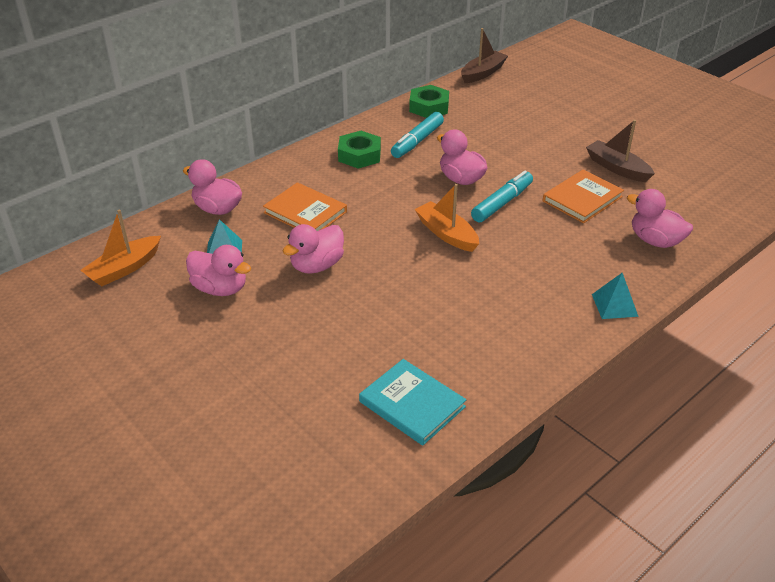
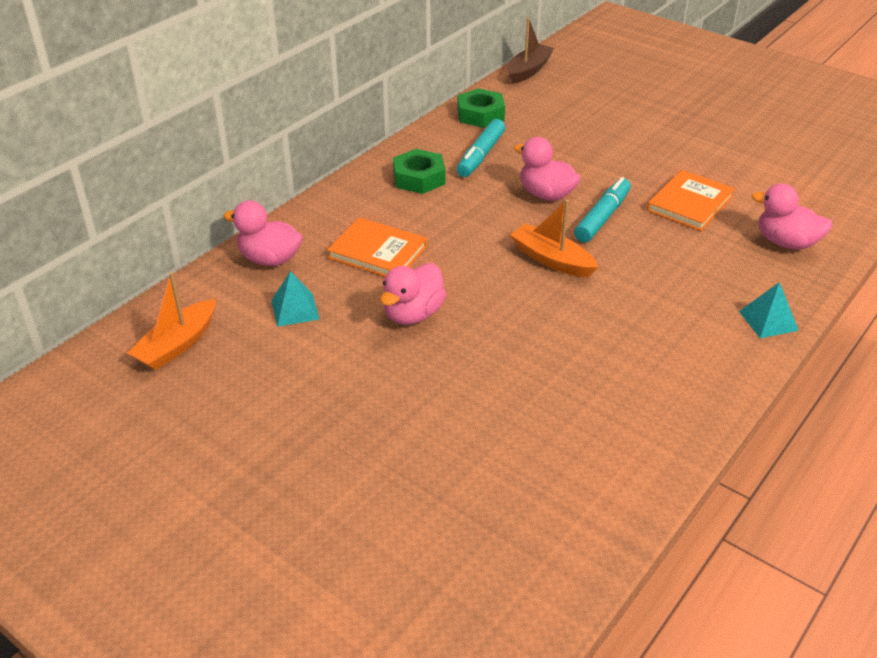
camera: 10 degrees left, 0 degrees up
pink duck [186,245,251,296] -> none
turquoise book [359,359,466,446] -> none
brown boat [586,120,655,182] -> none

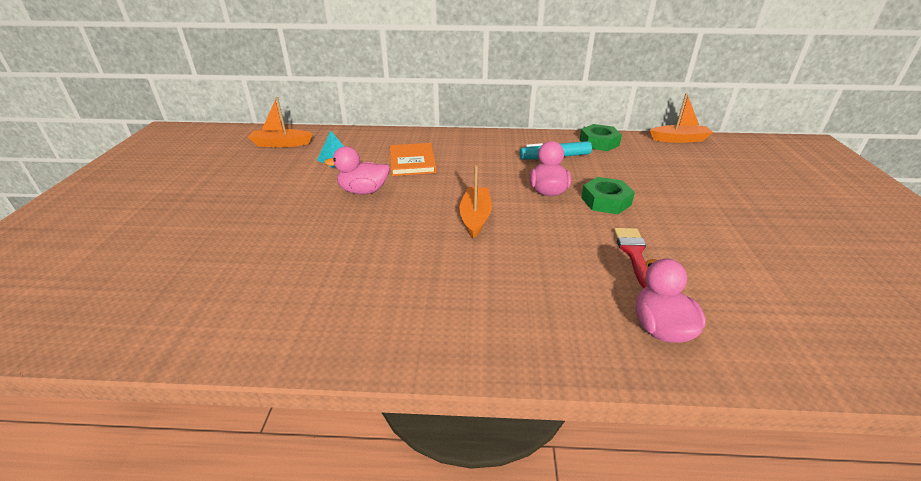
camera: 55 degrees right, 5 degrees down
pink duck [223,200,303,266] -> none
green nut [393,149,446,194] -> green nut moved to [581,177,635,214]
brown boat [507,18,554,84] -> orange boat [650,93,713,143]
turquoise marker [574,177,631,242] -> none
orange book [647,170,735,231] -> red brush [614,228,648,288]
turquoise pyramid [739,282,799,338] -> none

